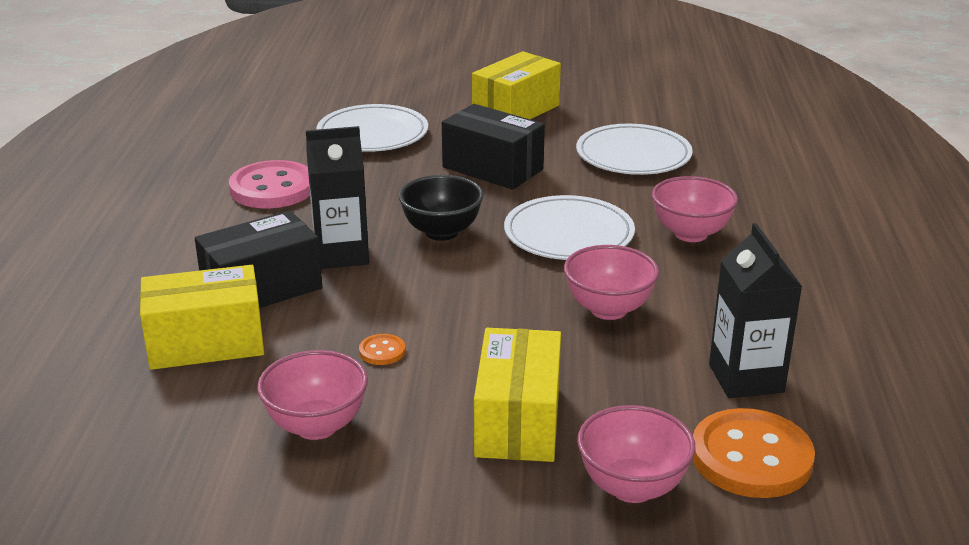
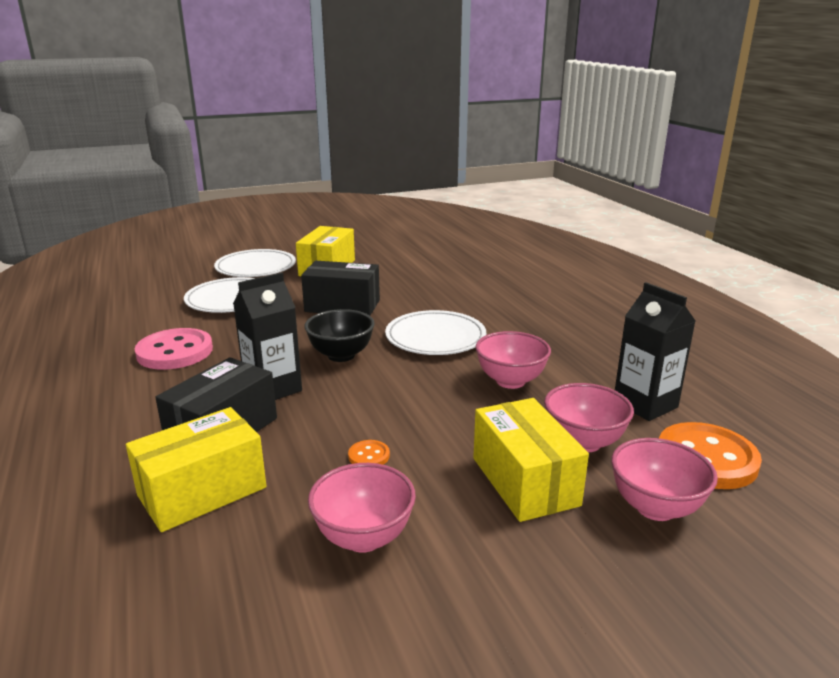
camera: 25 degrees left, 5 degrees down
white plate [576,124,693,175] -> white plate moved to [214,249,296,277]
pink bowl [652,176,738,242] -> pink bowl moved to [544,383,634,452]

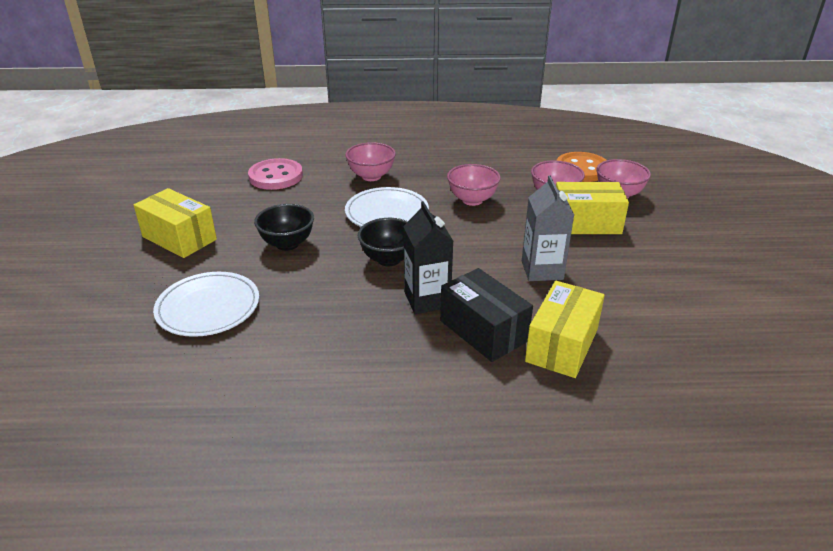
camera: 70 degrees left, 10 degrees up
yellow box [126,407,266,532] -> yellow box turned 45 degrees clockwise [525,281,605,378]
pink button [135,328,213,370] -> pink button moved to [248,158,303,190]
white plate [214,249,296,277] -> none
black box [301,261,380,316] -> black bowl [254,204,314,251]
pink bowl [308,463,416,553] -> pink bowl moved to [345,142,396,181]
orange button [348,440,390,465] -> grey carton [522,175,574,281]
black carton [615,282,695,421] -> none

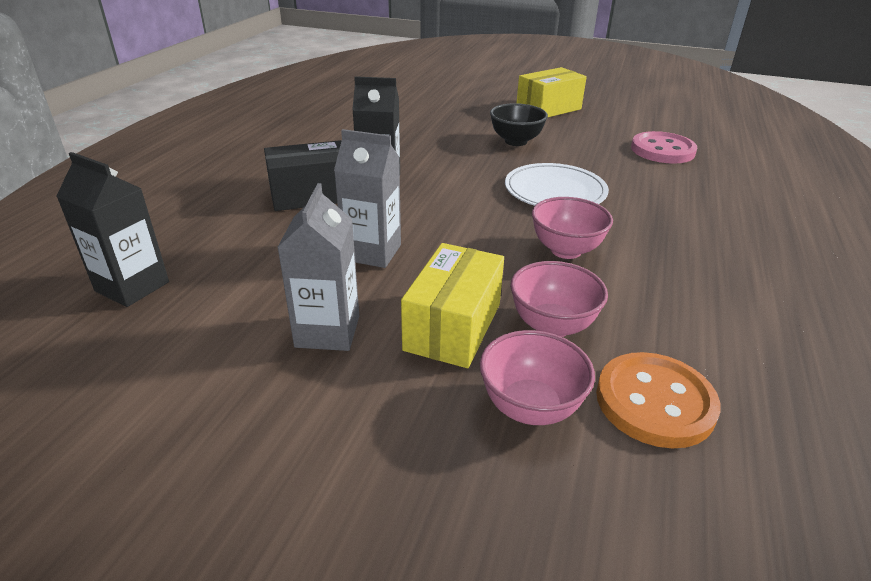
camera: 110 degrees right, 0 degrees up
white plate [153,272,259,337] -> none
pink bowl [345,142,396,181] -> none
black bowl [358,218,408,266] -> none
yellow box [525,281,605,378] -> none
none -> black carton [56,152,169,307]
none -> grey carton [277,183,359,351]

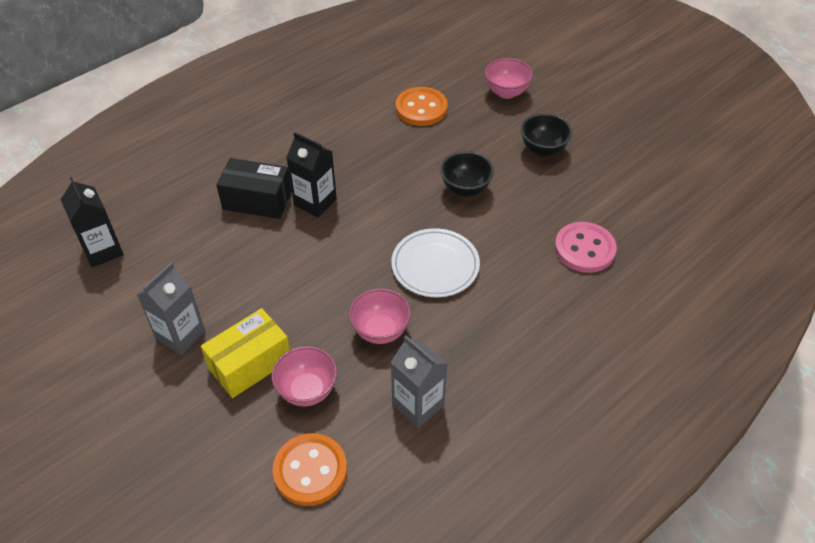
camera: 30 degrees right, 15 degrees up
grey carton [334,129,401,268] -> grey carton moved to [391,336,448,428]
pink bowl [480,330,595,425] -> pink bowl moved to [485,58,533,99]
yellow box [516,67,587,118] -> black bowl [521,113,572,157]
none -> orange button [396,87,447,126]

